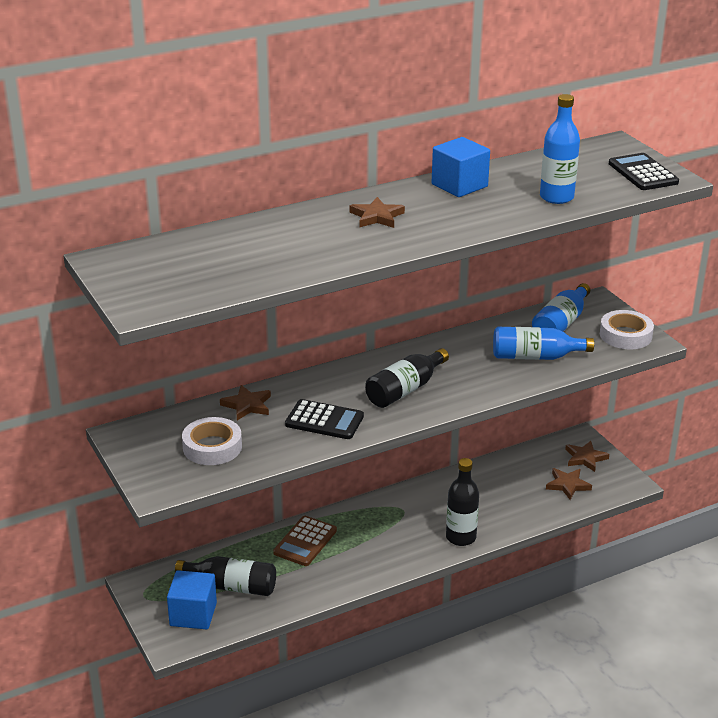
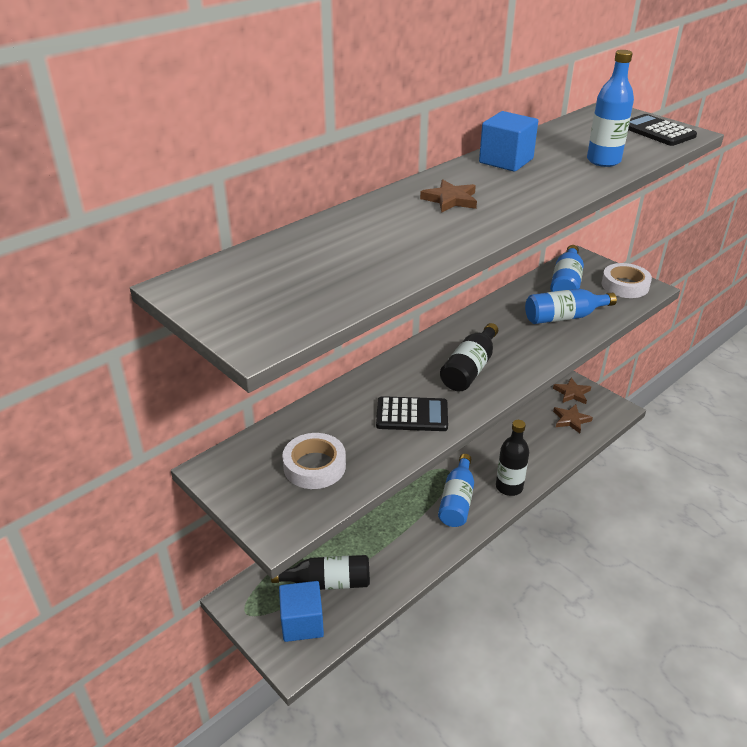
camera: 15 degrees left, 5 degrees up
brown star [220,385,271,420] -> none
brown calculator [273,516,337,566] -> none
none -> blue bottle [438,454,474,527]

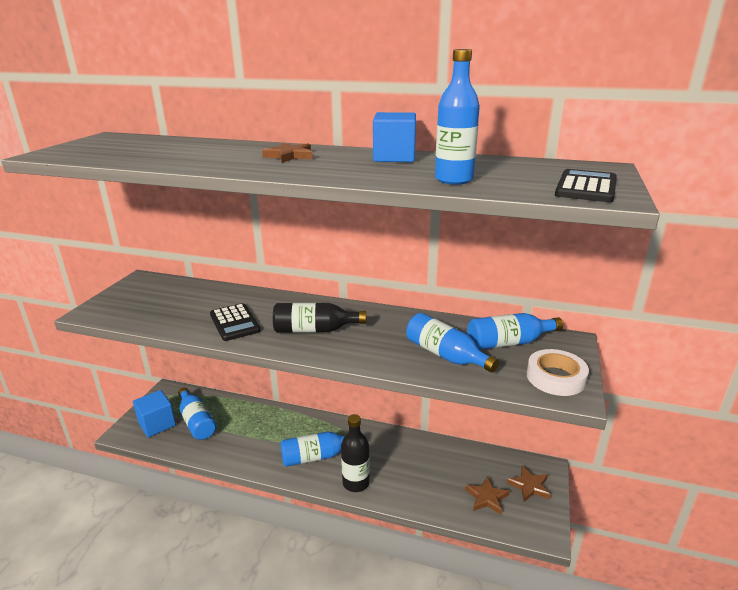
camera: 60 degrees right, 10 degrees down
black bottle [271,555,370,590] -> blue bottle [178,388,216,440]
white tape [282,433,346,489] -> none

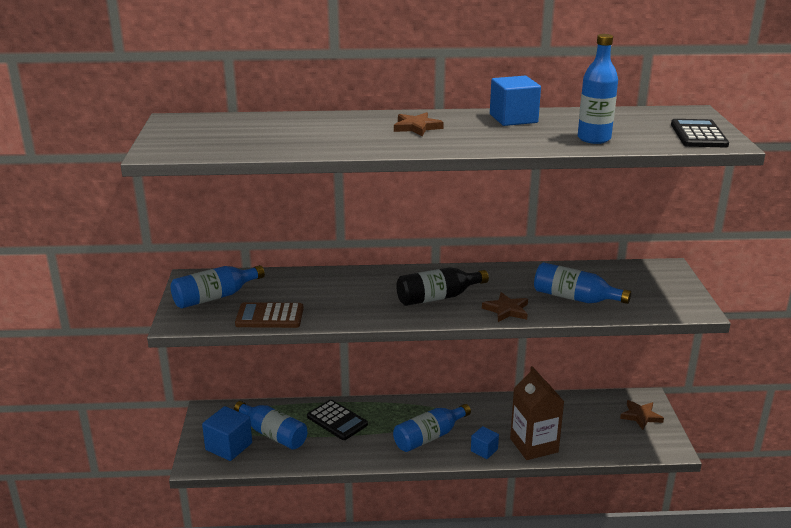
camera: 20 degrees left, 0 degrees up
black calculator [210,303,261,341] -> black calculator moved to [307,400,368,440]
black bottle [341,414,370,492] -> blue cube [471,426,499,459]
brown star [465,477,510,515] -> brown star moved to [482,292,528,322]
blue bottle [467,313,563,350] -> blue bottle moved to [171,265,265,309]
white tape [527,349,589,396] -> none
none -> brown calculator [235,302,304,328]
none -> brown carton [510,366,564,460]

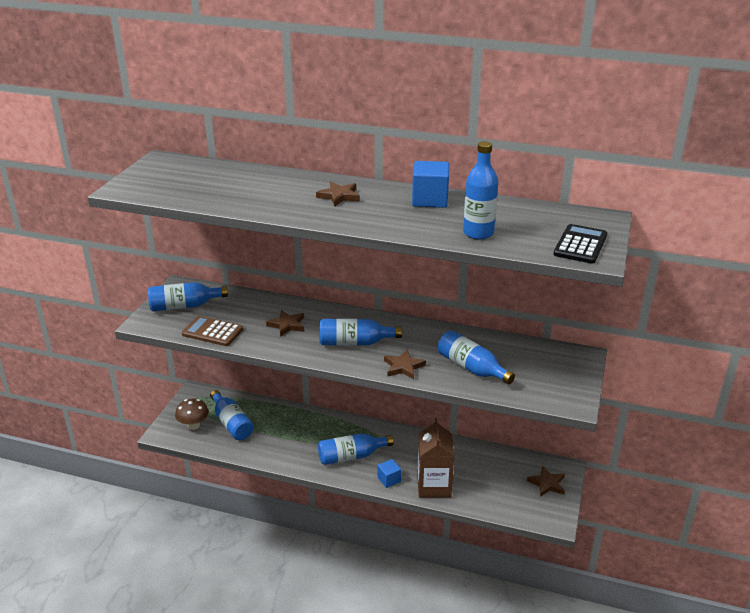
camera: 20 degrees right, 5 degrees up
blue cube [202,406,252,461] -> brown mushroom [175,399,209,430]
black calculator [307,400,368,440] -> none
black bottle [396,267,489,306] -> blue bottle [320,319,402,346]
none -> brown star [266,310,304,337]

